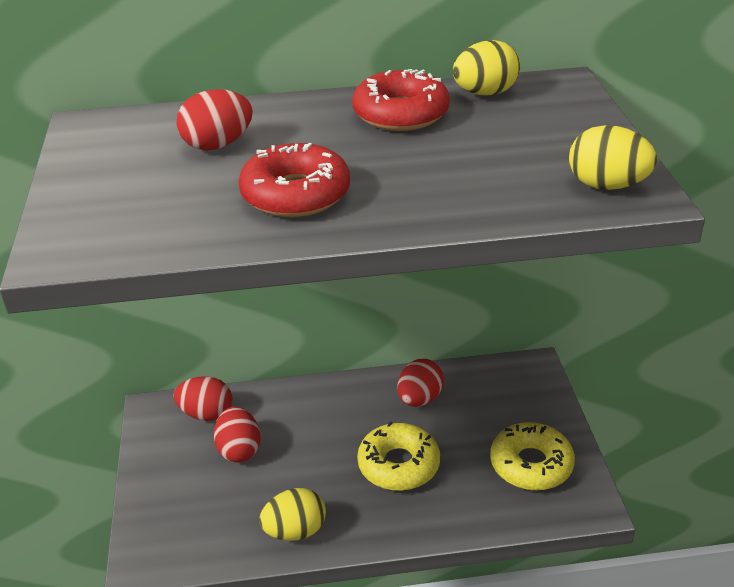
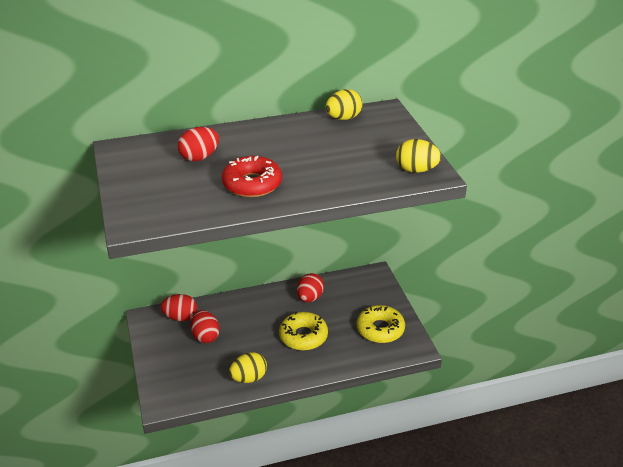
camera: 10 degrees left, 0 degrees up
red donut [352,69,450,131] -> none

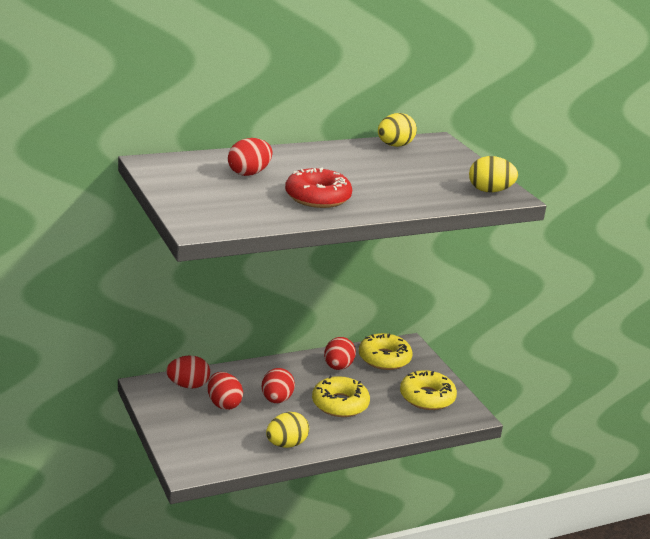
camera: 10 degrees left, 10 degrees down
none -> red egg [262,368,295,403]
none -> yellow donut [359,333,413,370]

